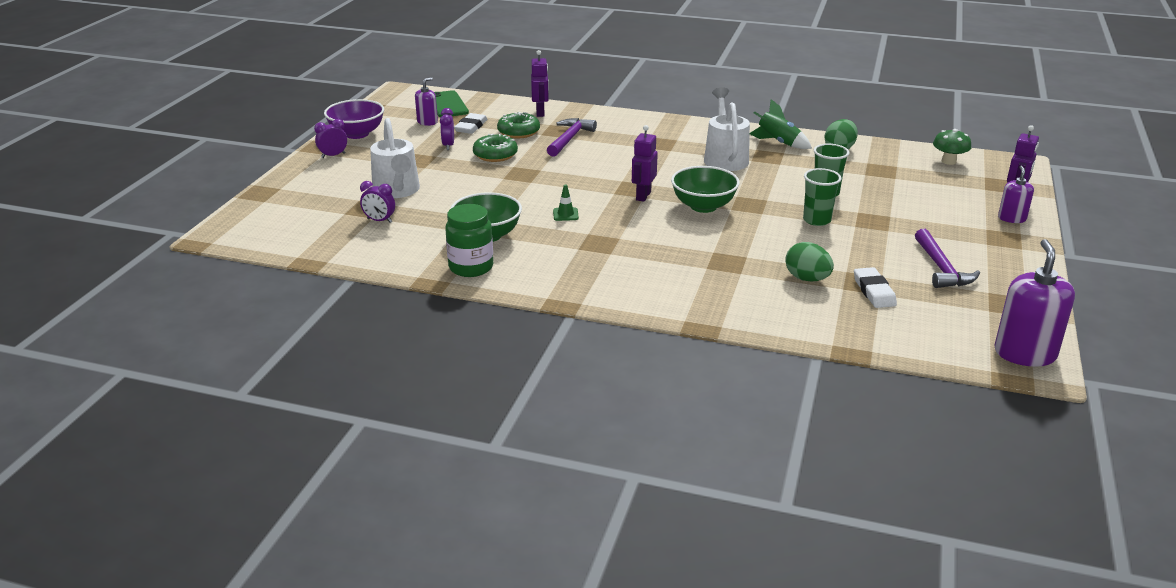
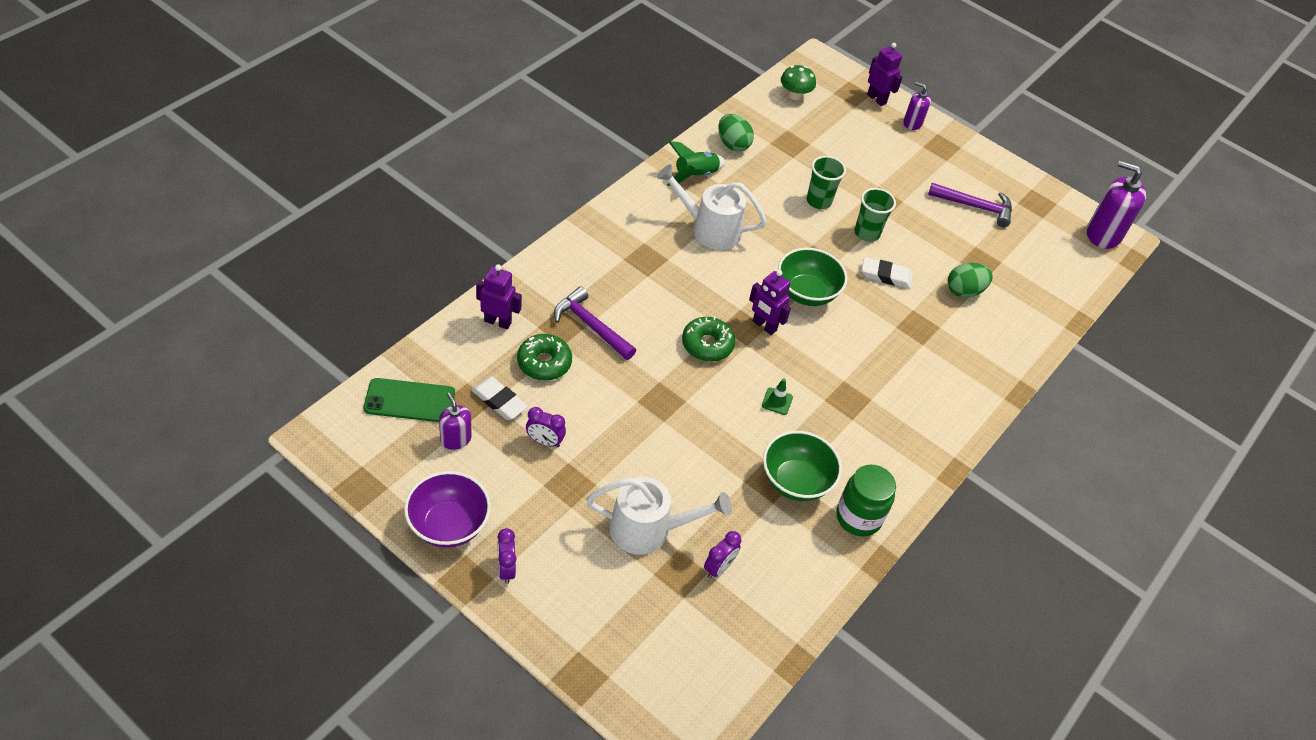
camera: 75 degrees left, 20 degrees up
green donut [473,134,518,162] -> green donut moved to [682,316,735,362]
white eraser [854,267,897,308] -> white eraser moved to [862,257,913,289]

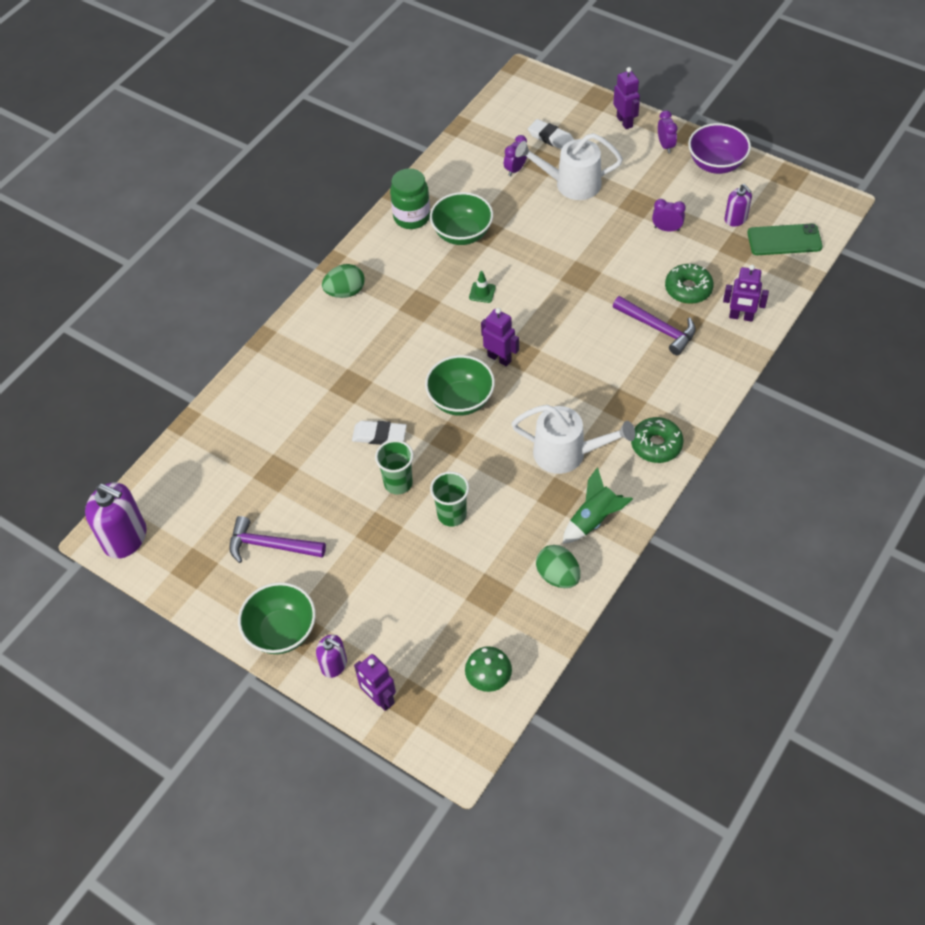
camera: 175 degrees left, 5 degrees up
white eraser [471,377,528,420] -> white eraser moved to [528,119,574,149]
green donut [682,316,735,362] -> green donut moved to [631,417,683,463]
green egg [948,263,993,298] -> green egg moved to [322,264,365,298]
none -> green bowl [238,582,316,654]
none -> purple robot [613,67,640,129]

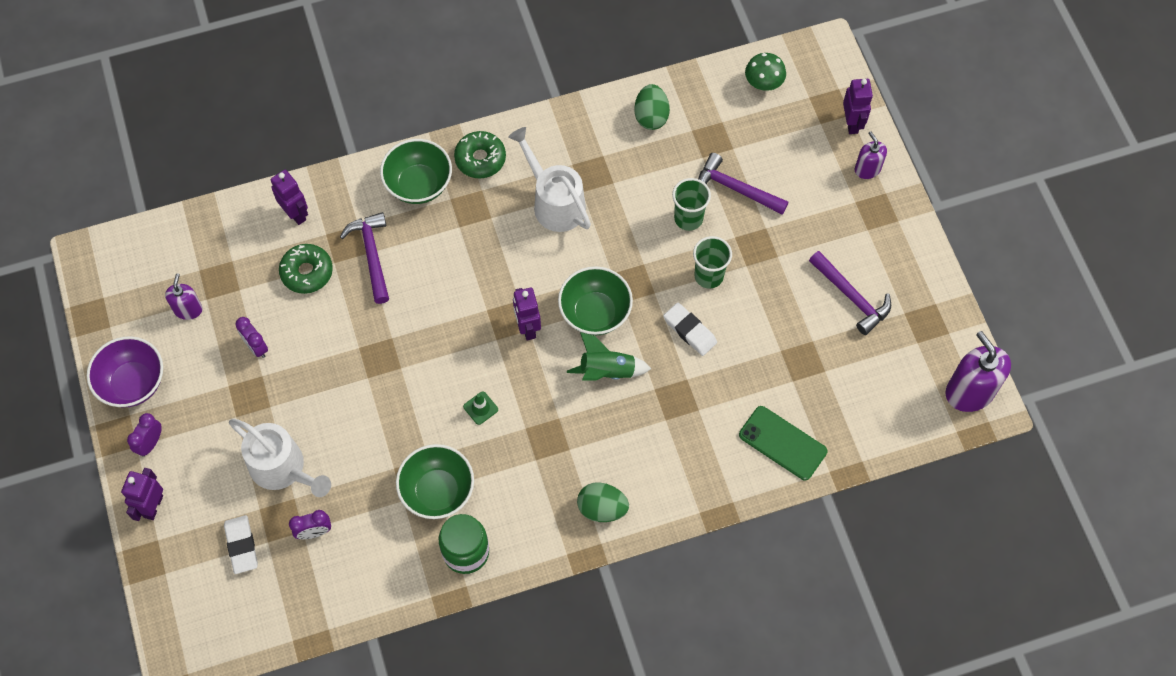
camera: 145 degrees left, 10 degrees up
green bowl [238,582,316,654] -> green bowl moved to [380,139,452,204]
green rocket [563,467,633,544] -> green rocket moved to [567,332,651,380]
green phone [747,224,823,255] -> green phone moved to [739,406,827,480]
none -> purple hammer [698,153,789,215]

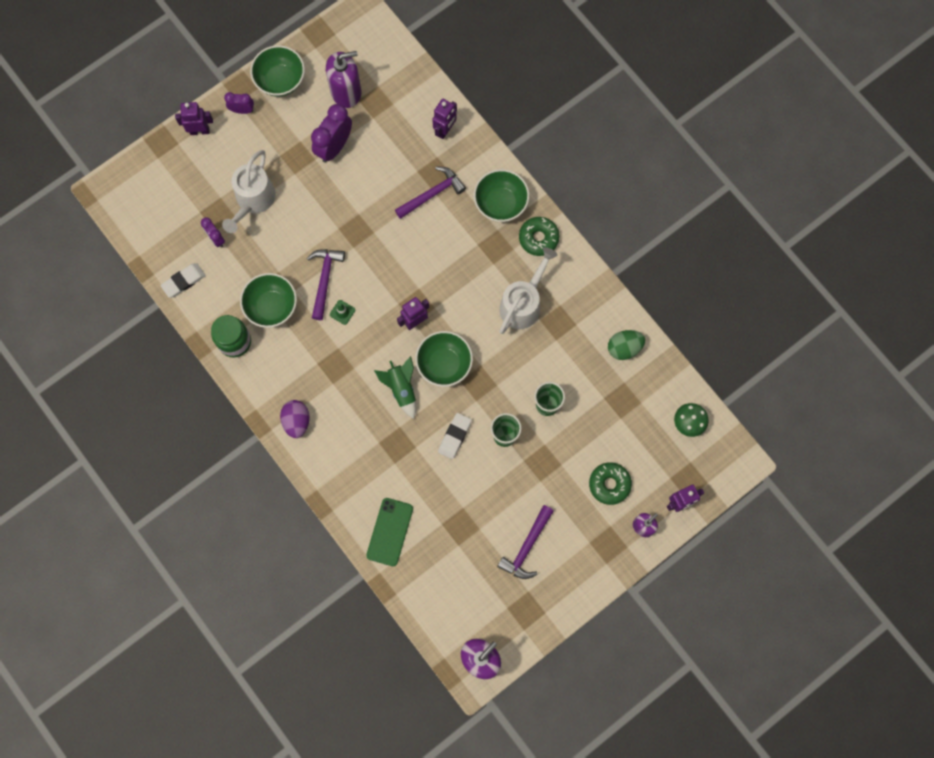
camera: 70 degrees right, 10 degrees up
purple bowl [87,336,163,407] -> green bowl [250,45,305,97]
purple soap dispenser [165,273,203,320] -> purple soap dispenser [326,51,361,108], size x1.78
white eraser [224,515,258,574] -> white eraser moved to [160,263,206,298]
purple clock [235,317,268,358] -> purple clock [311,104,352,163], size x1.82
green donut [279,244,333,294] -> green donut moved to [589,462,632,505]
green egg [577,482,629,522] -> purple egg [280,400,310,438]
purple hammer [698,153,789,215] -> purple hammer moved to [307,249,345,320]

